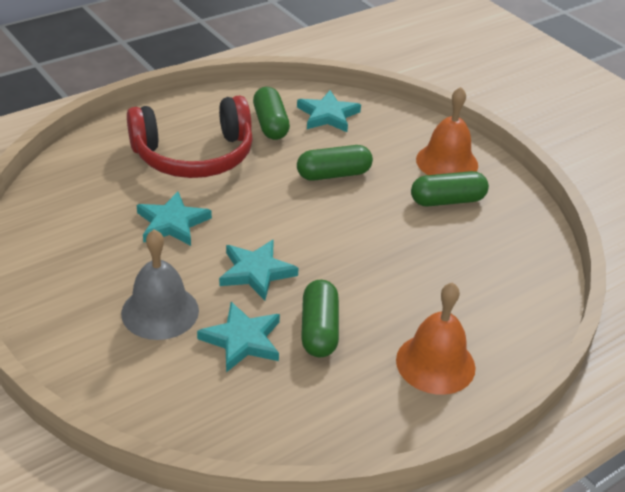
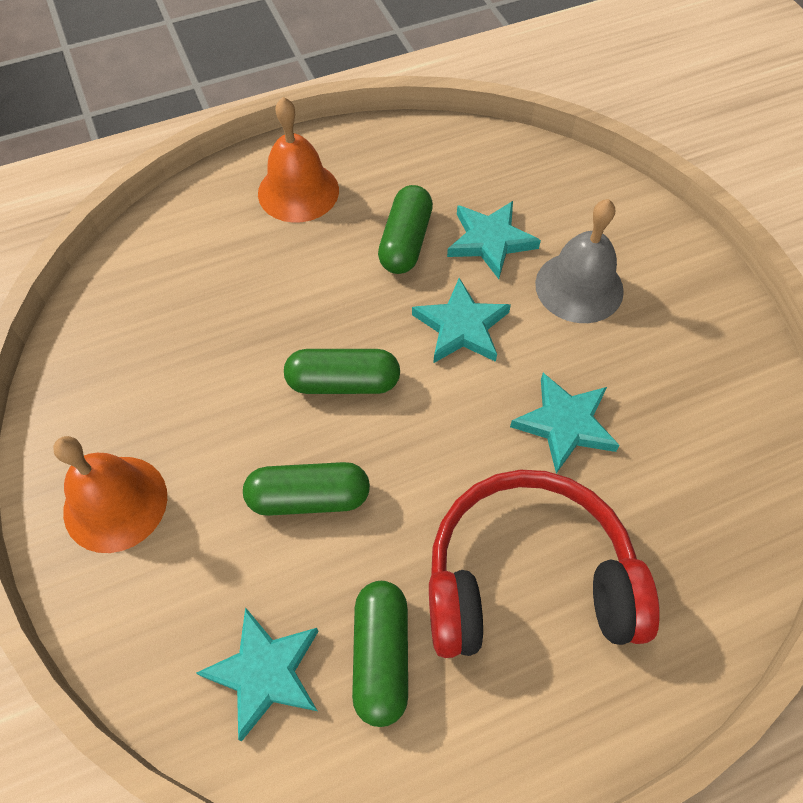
camera: 165 degrees left, 20 degrees up
green capsule [411,171,489,207] -> green capsule moved to [284,349,400,394]

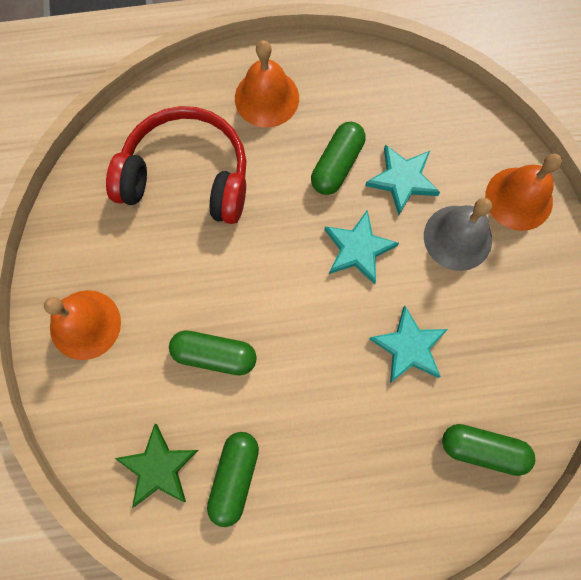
camera: 15 degrees right, 15 degrees up
turquoise star [196,607,319,741] -> green star [115,424,198,508]
green capsule [284,349,400,394] -> green capsule moved to [442,424,535,476]
red headphones [429,469,660,658] -> red headphones moved to [106,106,247,224]
none -> orange bell [485,154,562,231]

